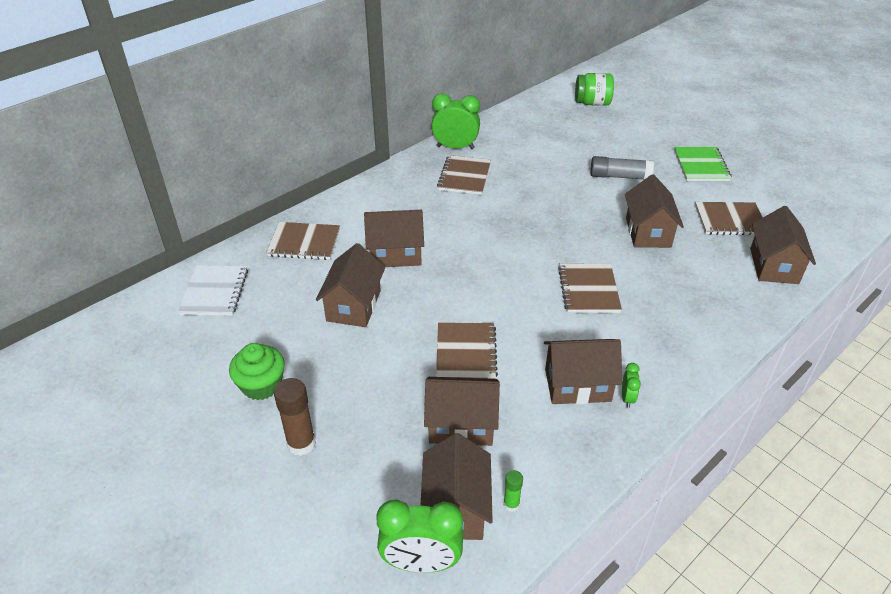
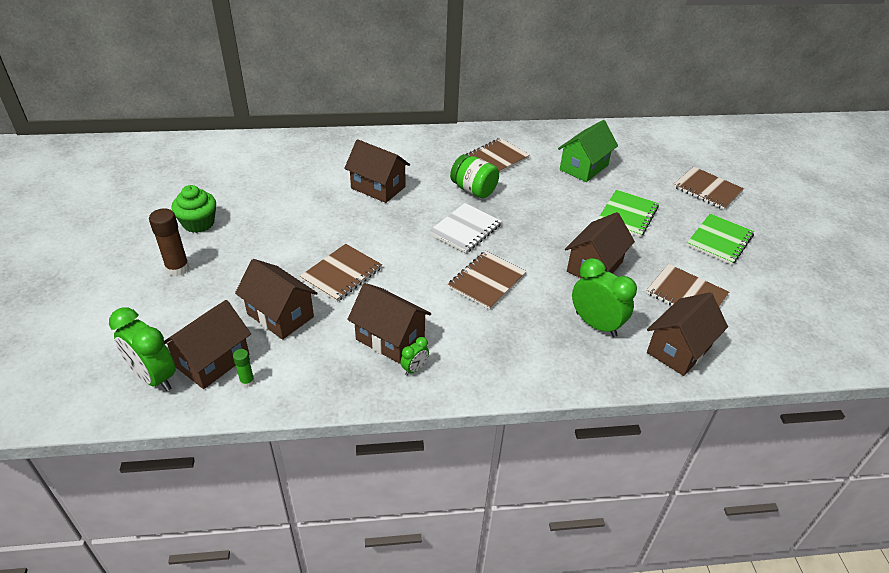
camera: 35 degrees right, 0 degrees up
white notebook [178,265,248,315] -> white notebook moved to [429,203,502,253]
brown notebook [266,222,340,260] -> brown notebook moved to [673,167,744,210]
brown house [316,243,385,327] -> none
green clock [431,93,480,149] -> green clock moved to [572,258,637,337]
green jar [575,73,614,106] -> green jar moved to [450,154,499,198]
grey glue stick [590,156,654,180] -> green notebook [597,190,659,237]
none -> green house [558,120,618,182]

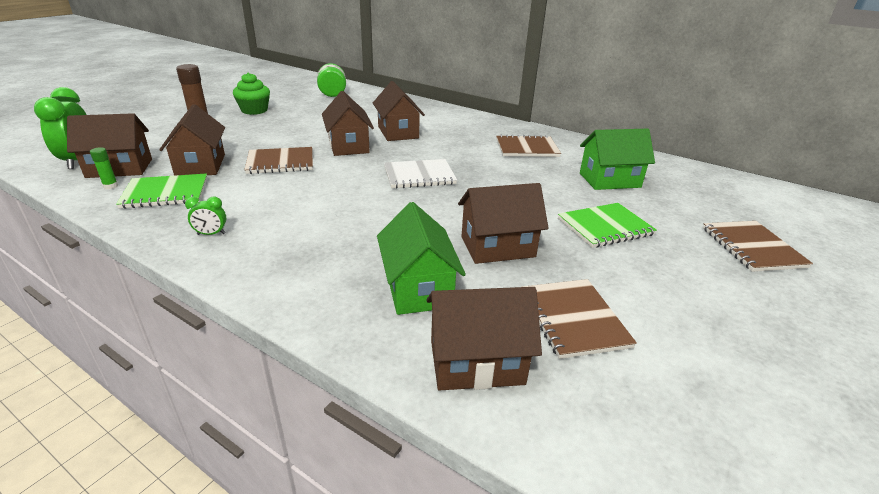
camera: 40 degrees right, 10 degrees down
brown house [347,283,431,364] -> brown house moved to [322,91,374,156]
brown notebook [448,251,527,310] -> none
green jar [450,154,499,198] -> green jar moved to [317,63,346,97]
green clock [572,258,637,337] -> green house [377,202,466,315]
green notebook [687,214,754,265] -> green notebook moved to [116,173,207,209]

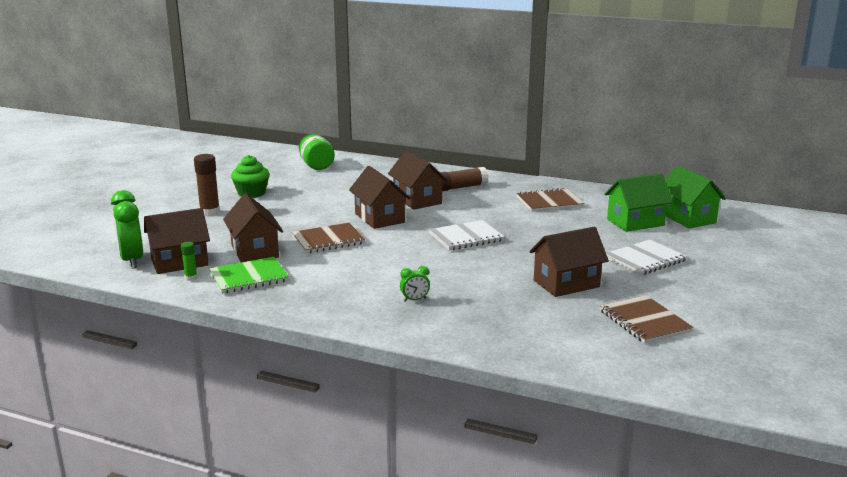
camera: 10 degrees left, 10 degrees down
green clock [185,196,226,235] -> green clock moved to [400,266,430,302]
green house [377,202,466,315] -> green house moved to [665,166,726,229]
brown house [426,287,542,391] -> none
green notebook [558,203,657,248] -> white notebook [606,239,687,275]
brown notebook [703,221,813,272] -> none
none -> brown glue stick [440,167,489,191]

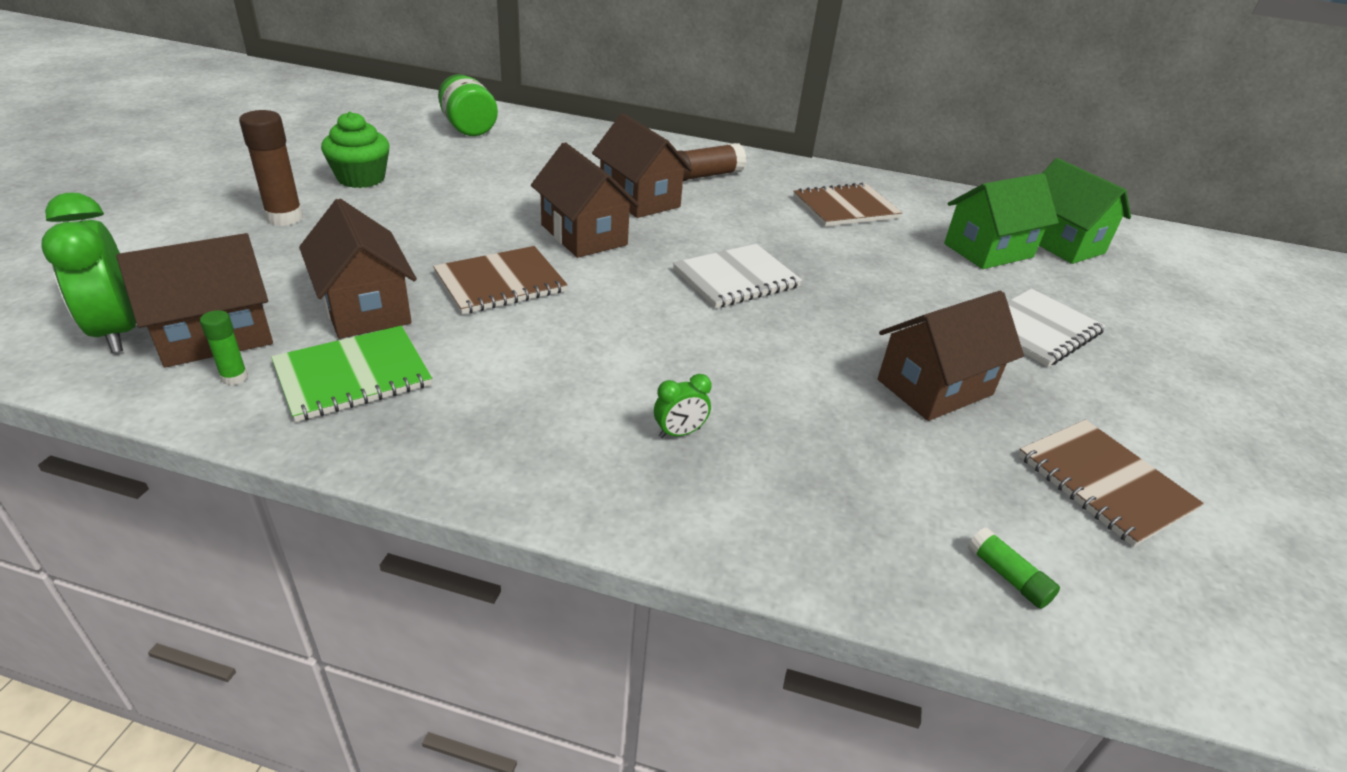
camera: 10 degrees left, 15 degrees up
none -> green glue stick [968,527,1060,609]

